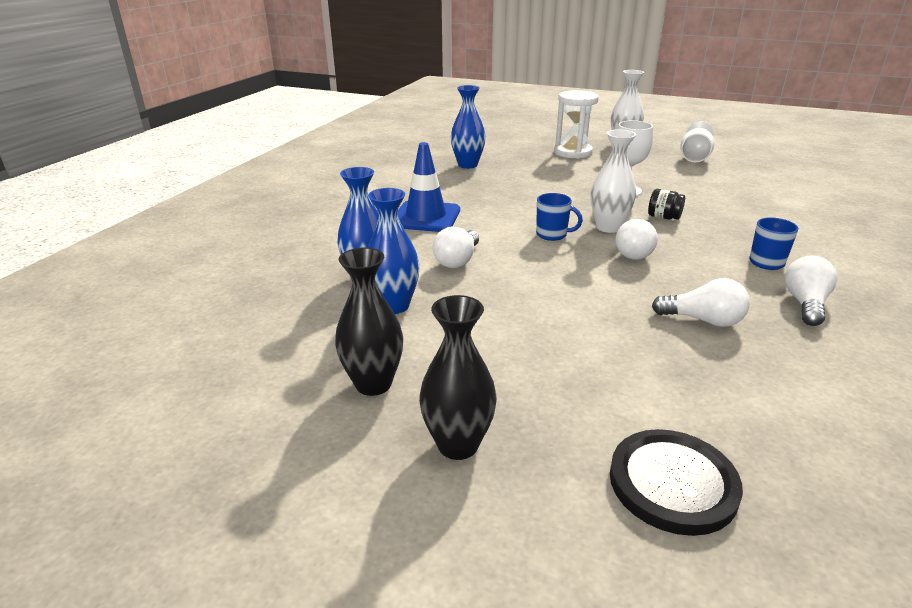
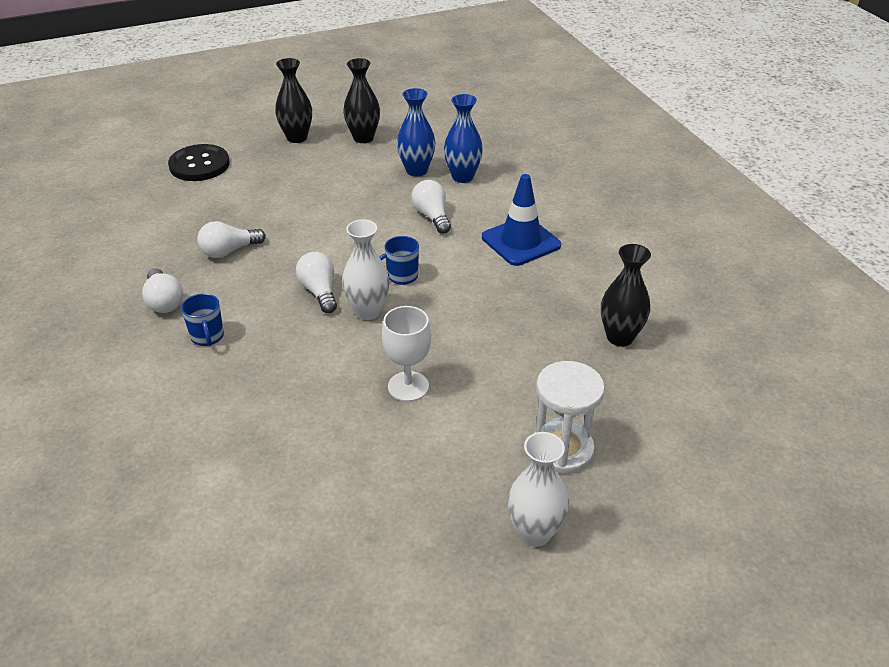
camera: 135 degrees right, 10 degrees up
blue vase [451,85,486,169] -> black vase [601,244,651,347]
black jar [648,189,685,220] -> none
white goblet [680,121,714,162] -> none

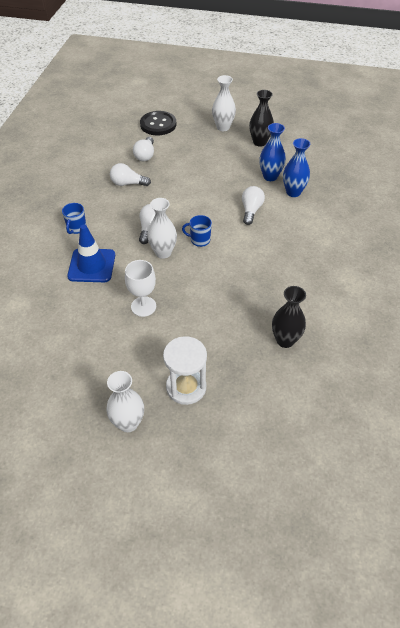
camera: 35 degrees right, 10 degrees up
white light bulb [142,268,183,313] -> white light bulb moved to [133,137,154,161]
black vase [275,58,312,143] -> white vase [212,75,236,131]
blue traffic cone [482,174,561,266] -> blue traffic cone moved to [67,224,115,282]

